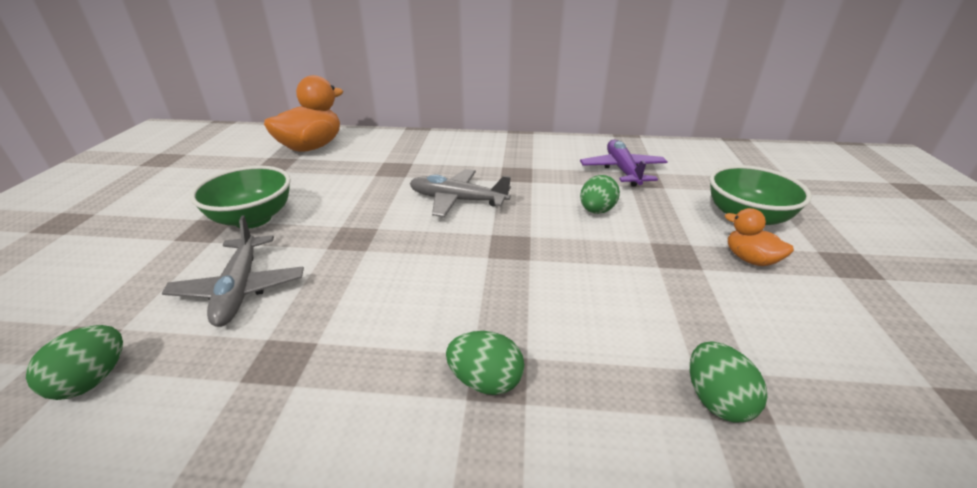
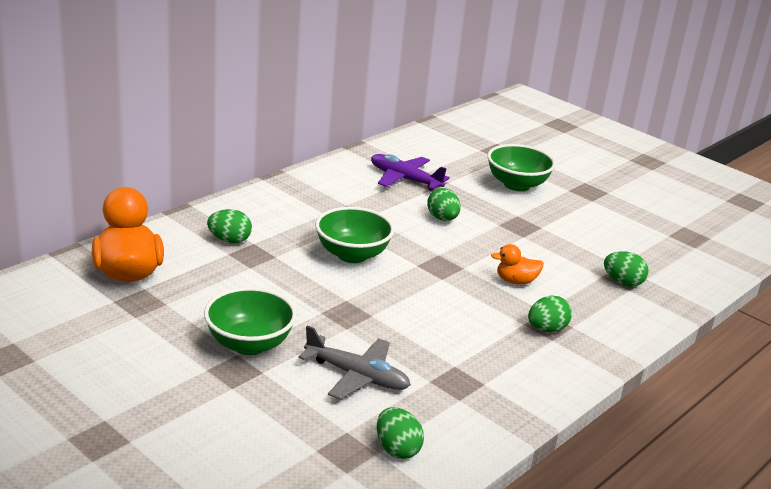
camera: 55 degrees left, 5 degrees down
grey plane [410,169,511,217] -> green bowl [315,207,395,263]
orange duck [725,208,794,266] -> orange duck moved to [491,244,544,285]
none -> green egg [207,209,252,243]

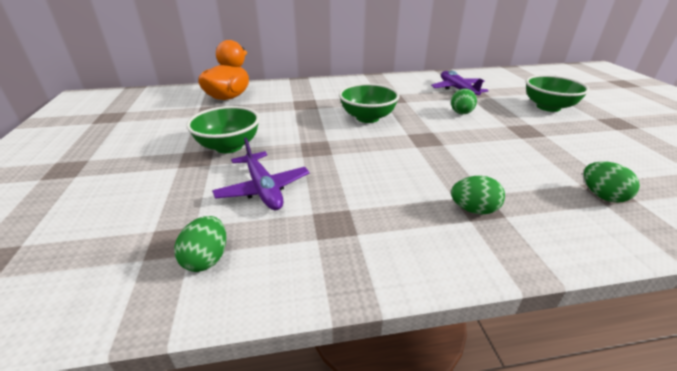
camera: 40 degrees right, 5 degrees up
green egg [207,209,252,243] -> none
grey plane [298,325,411,399] -> purple plane [212,138,310,210]
orange duck [491,244,544,285] -> none

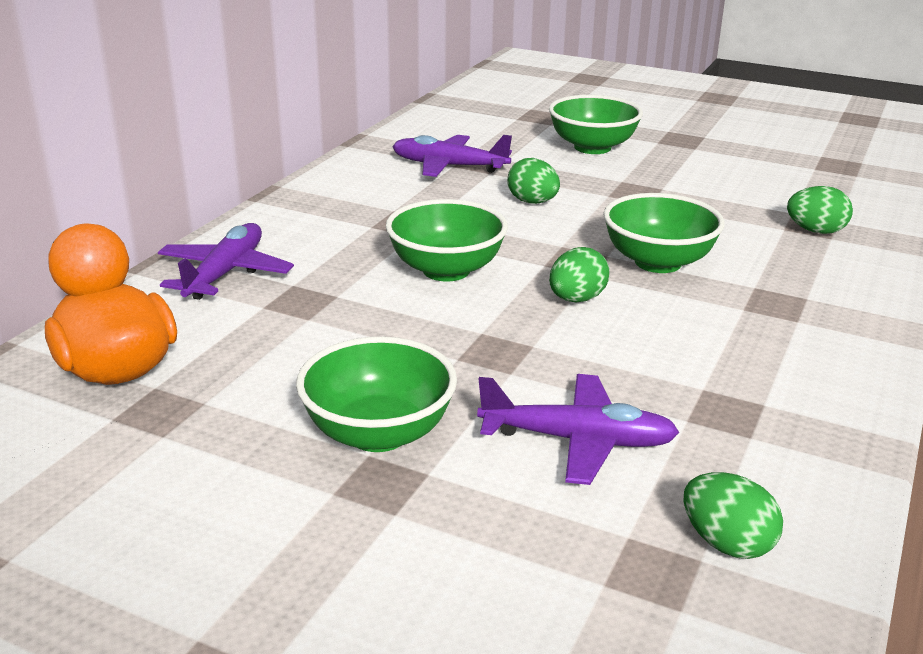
camera: 55 degrees left, 5 degrees down
green egg [451,176,505,214] -> green egg moved to [549,247,610,302]
none -> purple plane [158,223,294,300]
none -> green bowl [603,193,725,273]

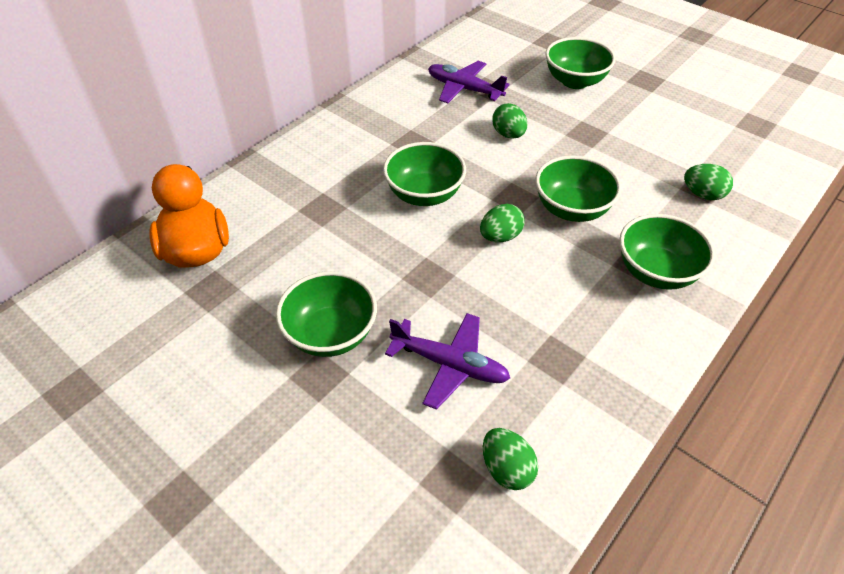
camera: 15 degrees right, 20 degrees up
purple plane [158,223,294,300] -> none
none -> green bowl [619,214,715,290]

